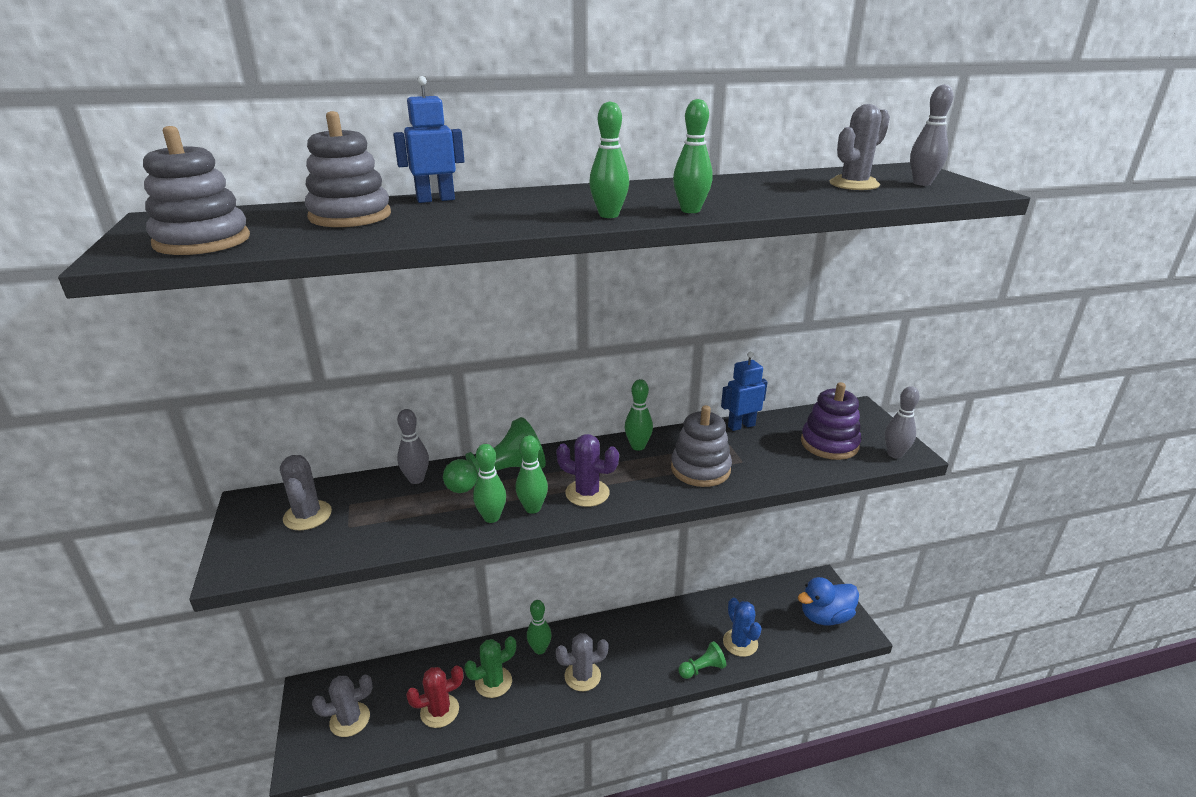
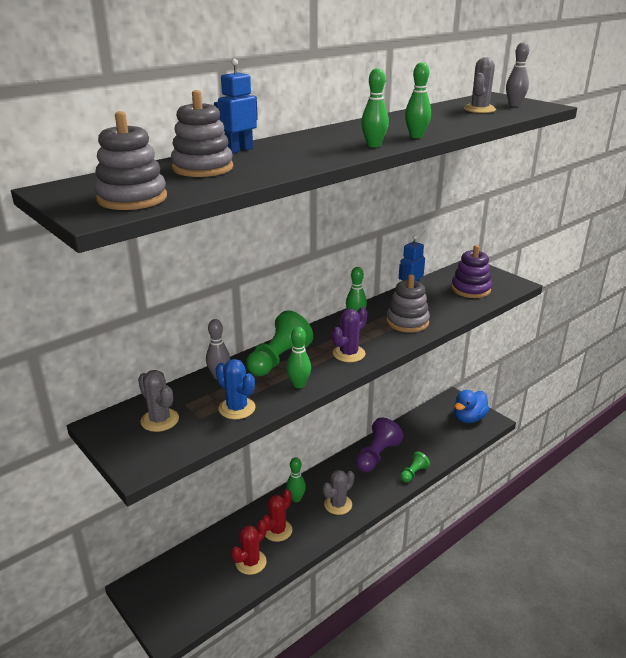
camera: 25 degrees left, 0 degrees up
grey cactus [312,675,373,737] -> none
green cactus [464,636,516,698] -> red cactus [262,489,292,542]
green bowling pin [515,435,548,514] -> none
purple cactus [556,434,619,507] -> purple cactus turned 45 degrees counterclockwise [332,307,367,362]
blue cactus [723,598,762,657] -> blue cactus moved to [216,359,256,420]
grey bowling pin [885,386,920,459] -> none
none -> purple pawn [356,418,403,472]

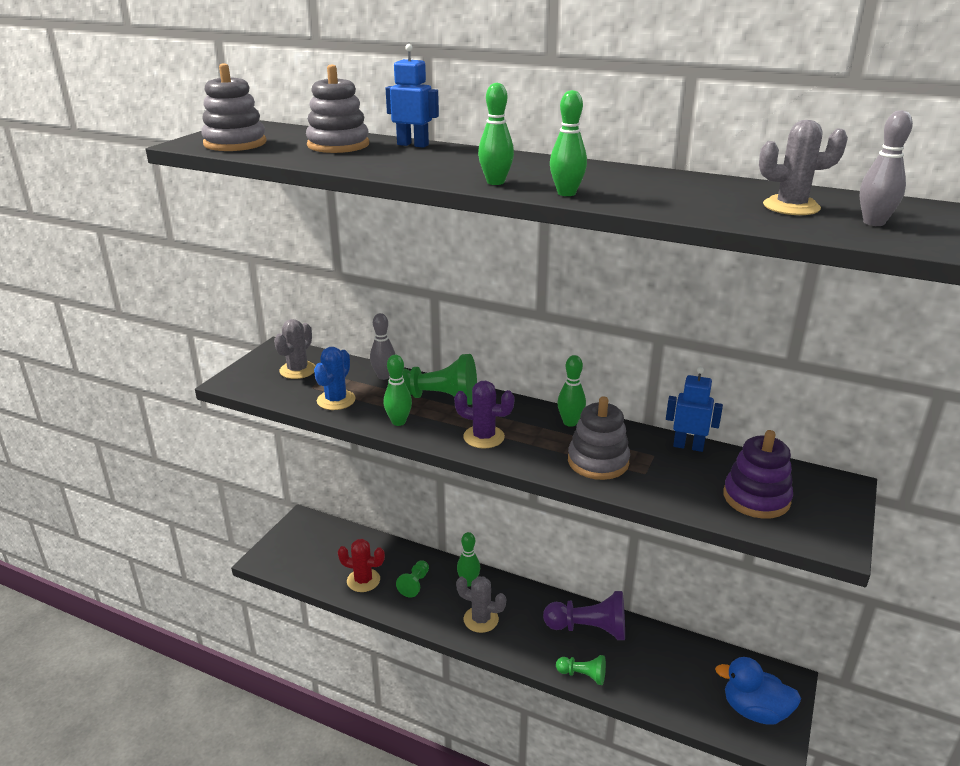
camera: 65 degrees right, 0 degrees up
red cactus [262,489,292,542] -> green pawn [396,560,429,598]

